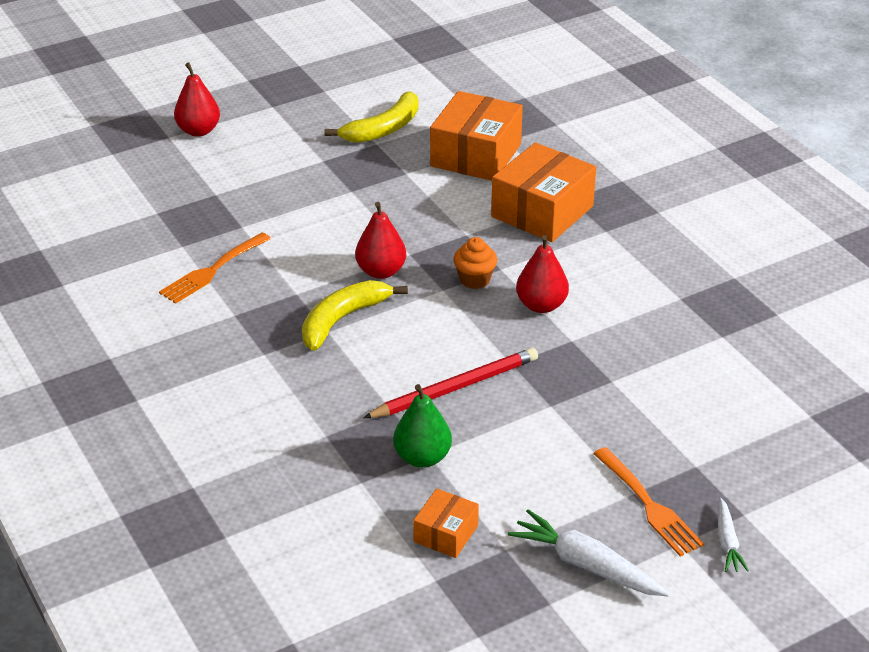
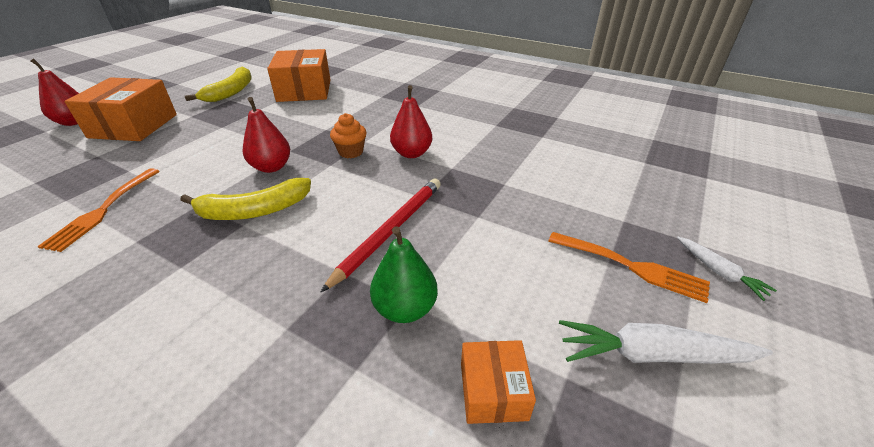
camera: 30 degrees left, 0 degrees up
yellow banana [302,280,408,351] -> yellow banana turned 120 degrees counterclockwise [181,178,311,220]
orange box [491,142,596,242] -> orange box moved to [64,77,177,141]

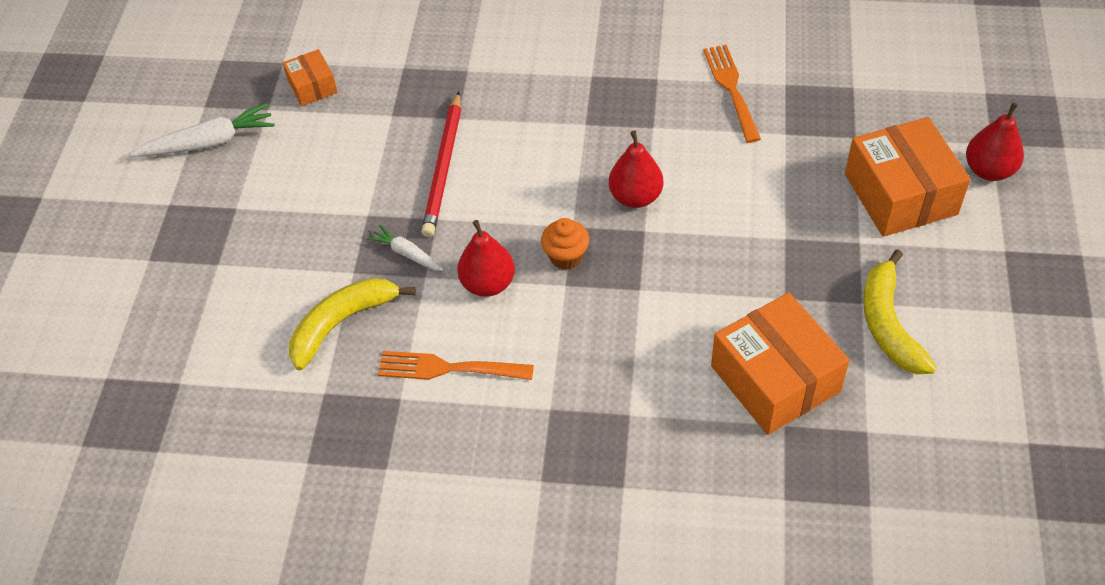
camera: 160 degrees right, 15 degrees up
yellow banana [181,178,311,220] -> yellow banana moved to [289,278,416,370]
green pear [370,226,438,323] -> none
orange fork [548,232,710,303] -> orange fork moved to [378,351,534,380]
white carrot [677,237,777,301] -> white carrot moved to [367,225,444,271]

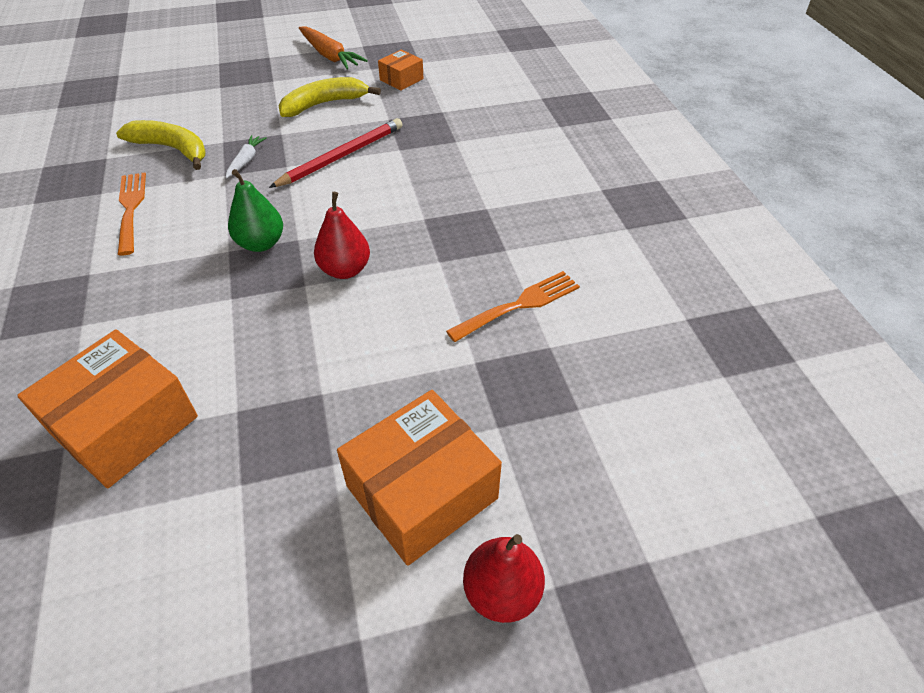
camera: 65 degrees right, 5 degrees down
white carrot [131,103,275,157] -> orange carrot [299,26,368,70]
red pencil [421,92,461,237] -> red pencil turned 150 degrees clockwise [269,118,403,188]
red pear [457,220,515,297] -> none
orange cupcake [541,218,589,270] -> green pear [228,169,283,252]
yellow banana [863,249,937,374] -> yellow banana moved to [278,77,381,117]

